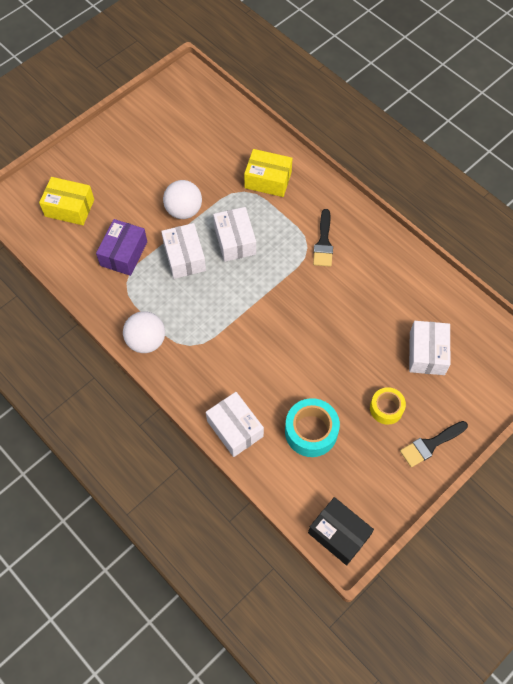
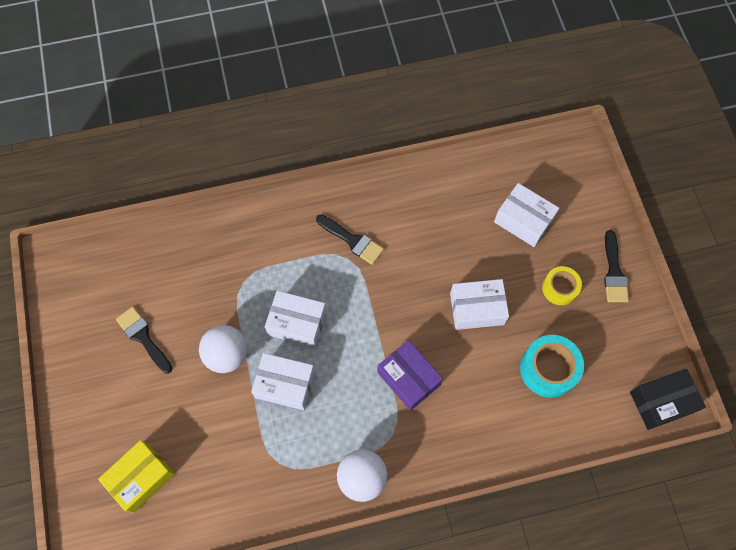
camera: 60 degrees left, 5 degrees up
purple box [96,219,147,276] -> purple box moved to [377,340,443,411]
white box [206,392,264,457] -> white box moved to [450,279,509,330]
yellow box [244,149,292,197] -> none
none -> black brush [116,307,172,374]

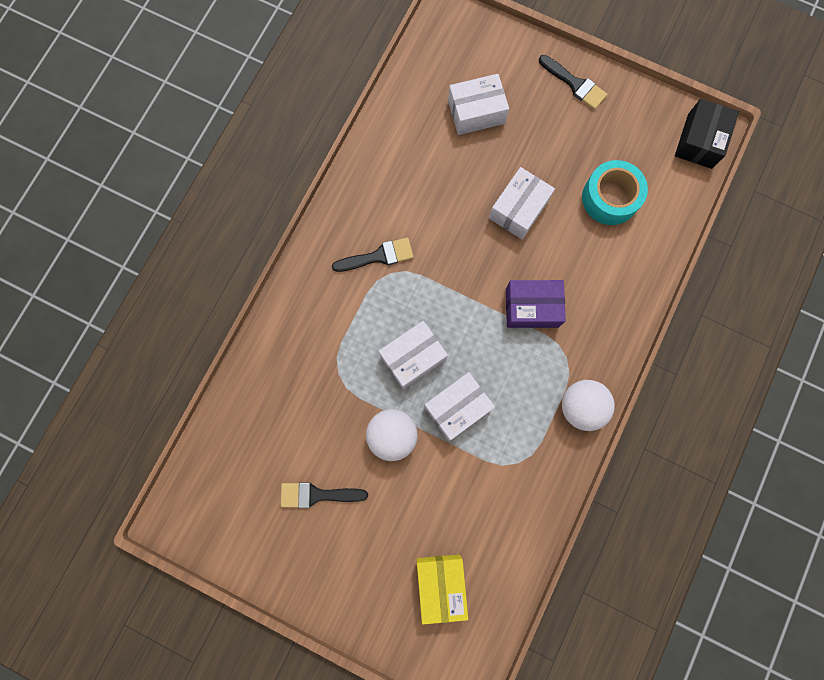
camera: 50 degrees left, 10 degrees up
yellow tape [542,266,582,305] -> none

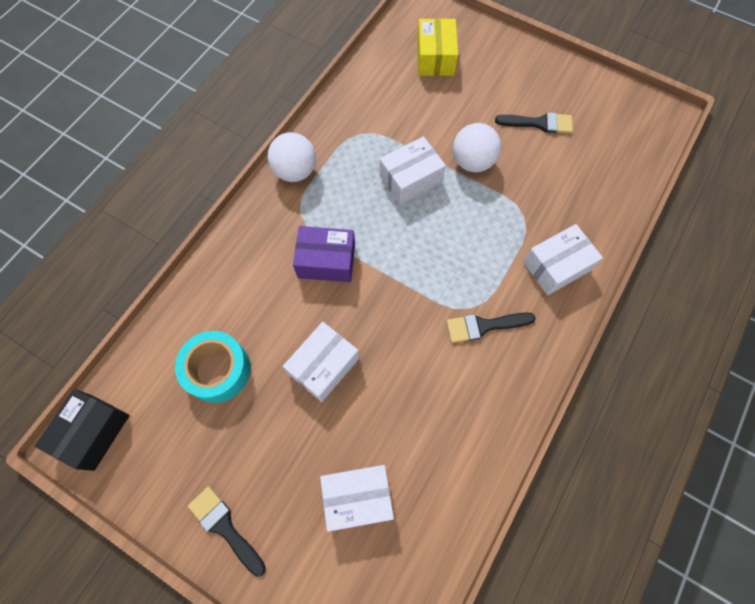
camera: 175 degrees left, 10 degrees down
white box [379,321,448,389] -> white box moved to [523,224,603,295]

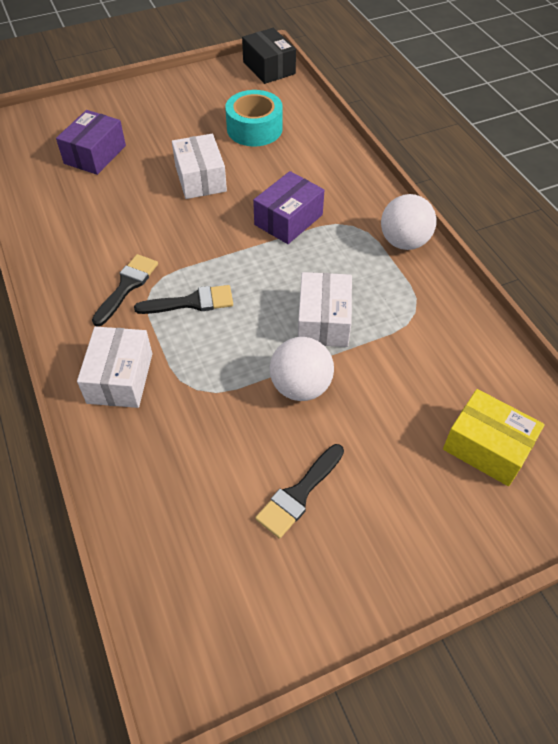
camera: 125 degrees right, 15 degrees down
black brush [188,486,266,577] -> black brush moved to [134,285,233,314]
white box [320,465,394,532] -> purple box [56,110,126,175]

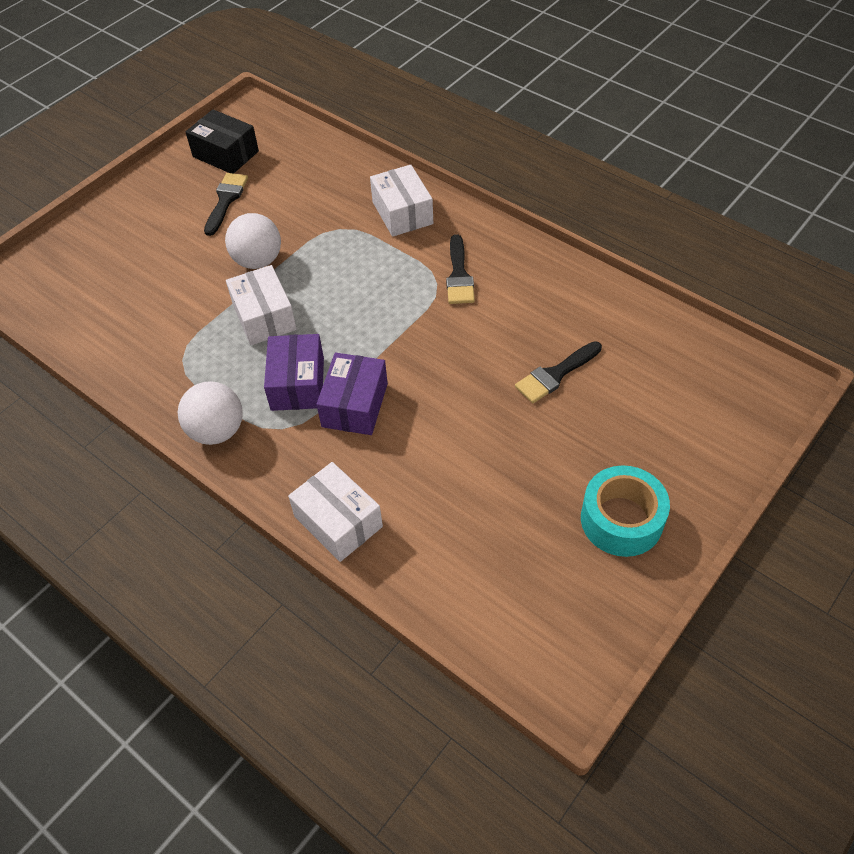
camera: 155 degrees right, 0 degrees up
purple box [56,110,126,175] -> purple box moved to [264,334,324,411]
black brush [134,285,233,314] -> black brush moved to [515,341,602,403]
white box [172,134,227,199] -> white box moved to [288,462,383,562]
turquoise tape [225,90,283,146] -> turquoise tape moved to [581,465,670,557]
black box [242,28,296,84] -> black box moved to [186,109,259,174]
yellow box [443,389,545,486] -> none

